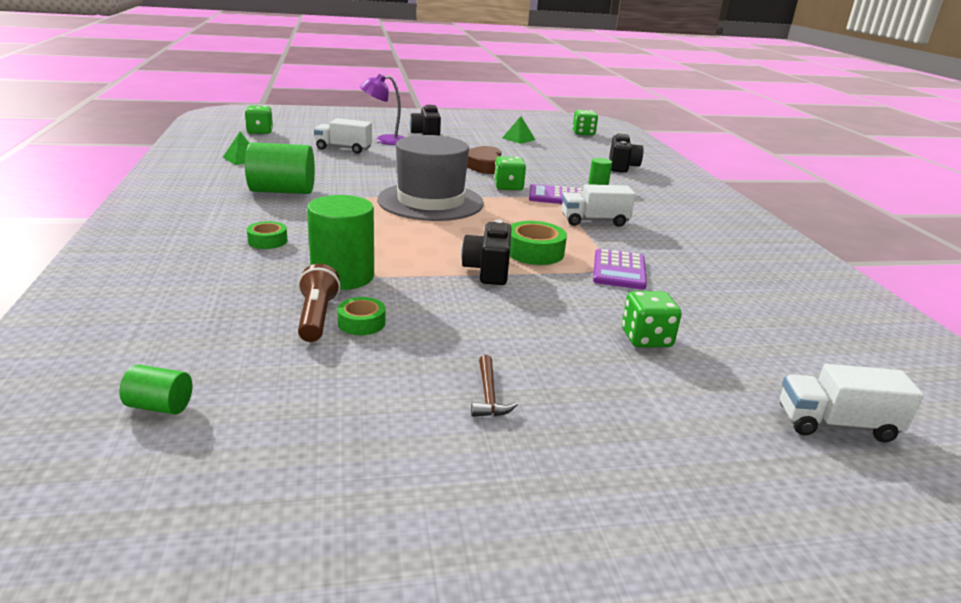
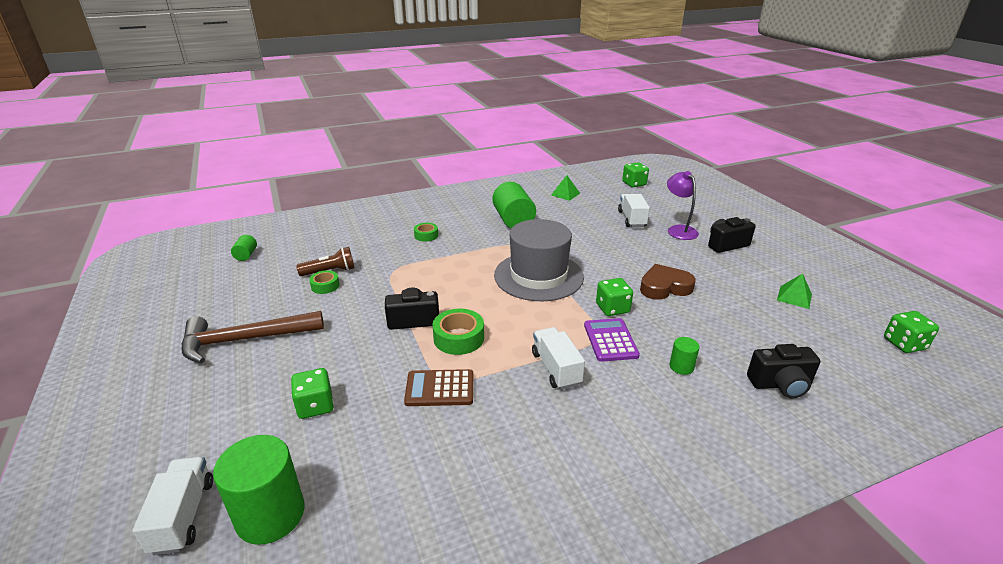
camera: 80 degrees right, 5 degrees up
green cylinder [307,195,374,290] -> green cylinder moved to [213,435,305,545]
brown hammer [471,355,518,417] -> brown hammer [182,311,324,363], size x2.46
purple calculator [593,249,647,290] -> brown calculator [404,369,473,406]

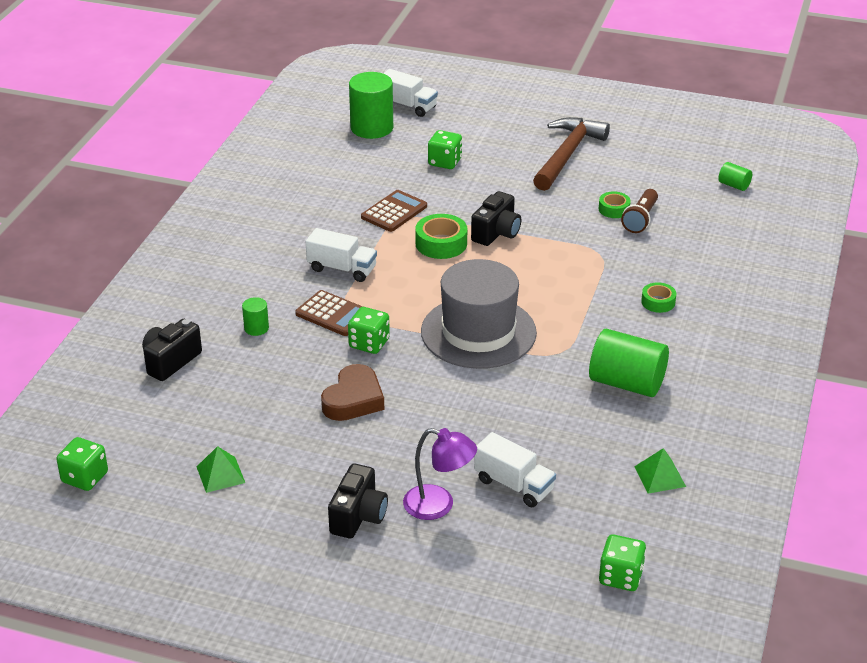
camera: 130 degrees right, 5 degrees up
purple calculator [584,318,640,362] -> brown calculator [295,290,363,336]

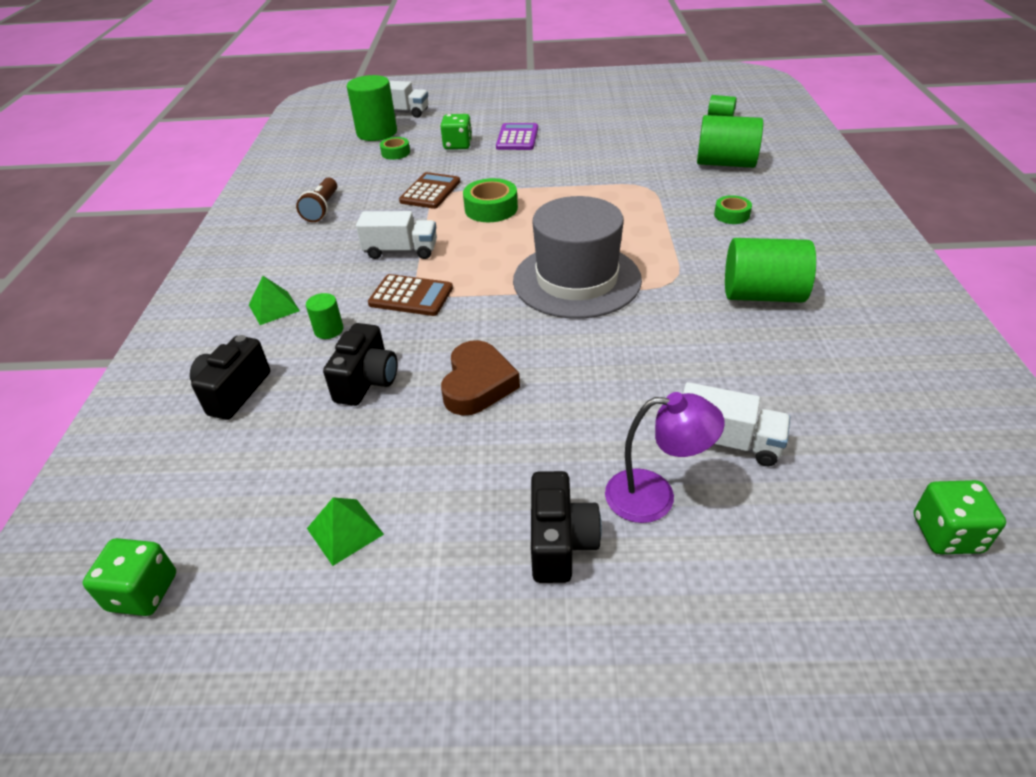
camera: 15 degrees left, 5 degrees up
green dice [348,307,390,354] -> none
black camera [471,191,521,246] -> black camera moved to [323,323,397,406]
brown hammer [533,117,610,191] -> none
green tape [599,191,631,218] -> green tape moved to [380,137,410,160]
brown flashlight [621,189,658,233] -> brown flashlight moved to [296,178,337,222]
green pyramid [634,448,686,494] -> green pyramid moved to [249,276,300,325]
none -> purple calculator [496,123,538,150]
none -> green cylinder [697,115,763,168]

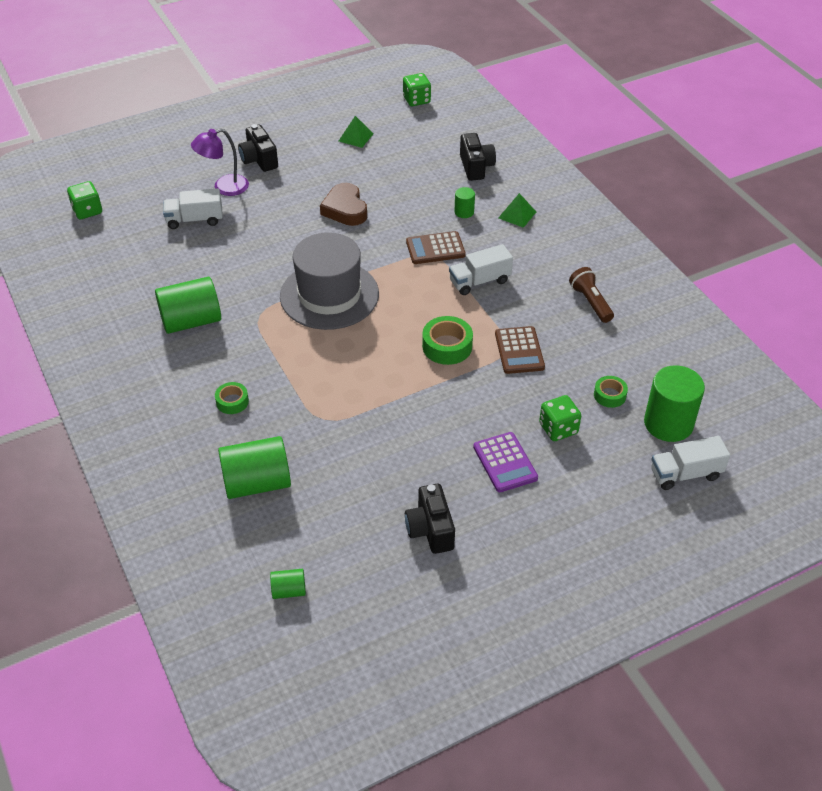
camera: 150 degrees right, 5 degrees up
black camera [323,323,397,406] -> black camera moved to [405,484,455,554]

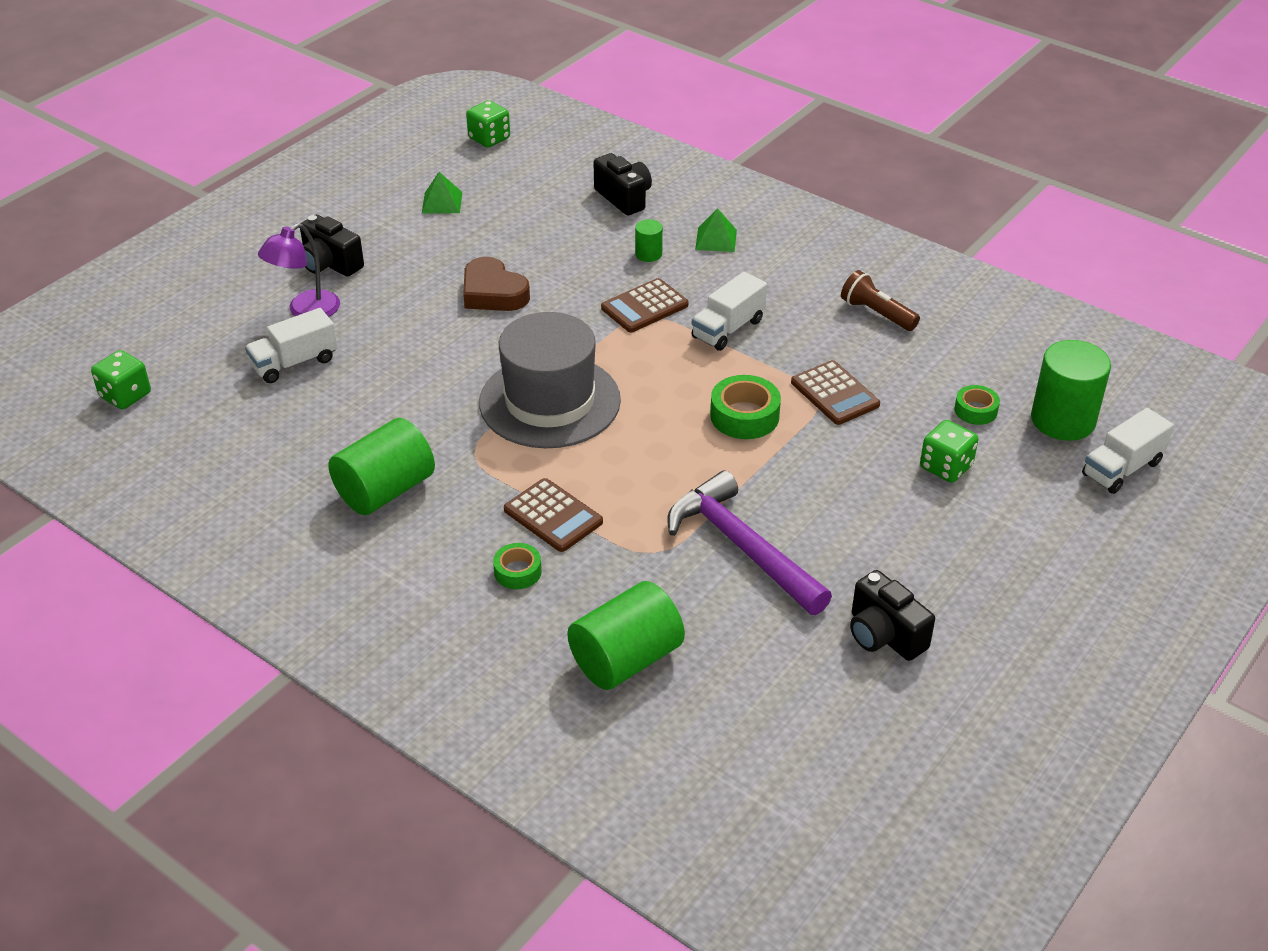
camera: 25 degrees left, 5 degrees down
green cylinder [270,569,306,599] -> none
purple calculator [473,432,538,492] -> none
none -> brown calculator [504,478,603,552]
none -> purple hammer [668,470,832,615]

